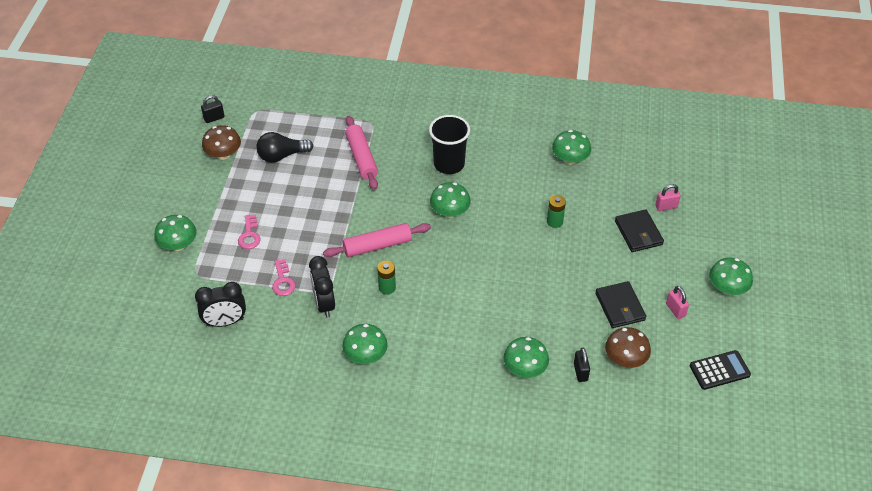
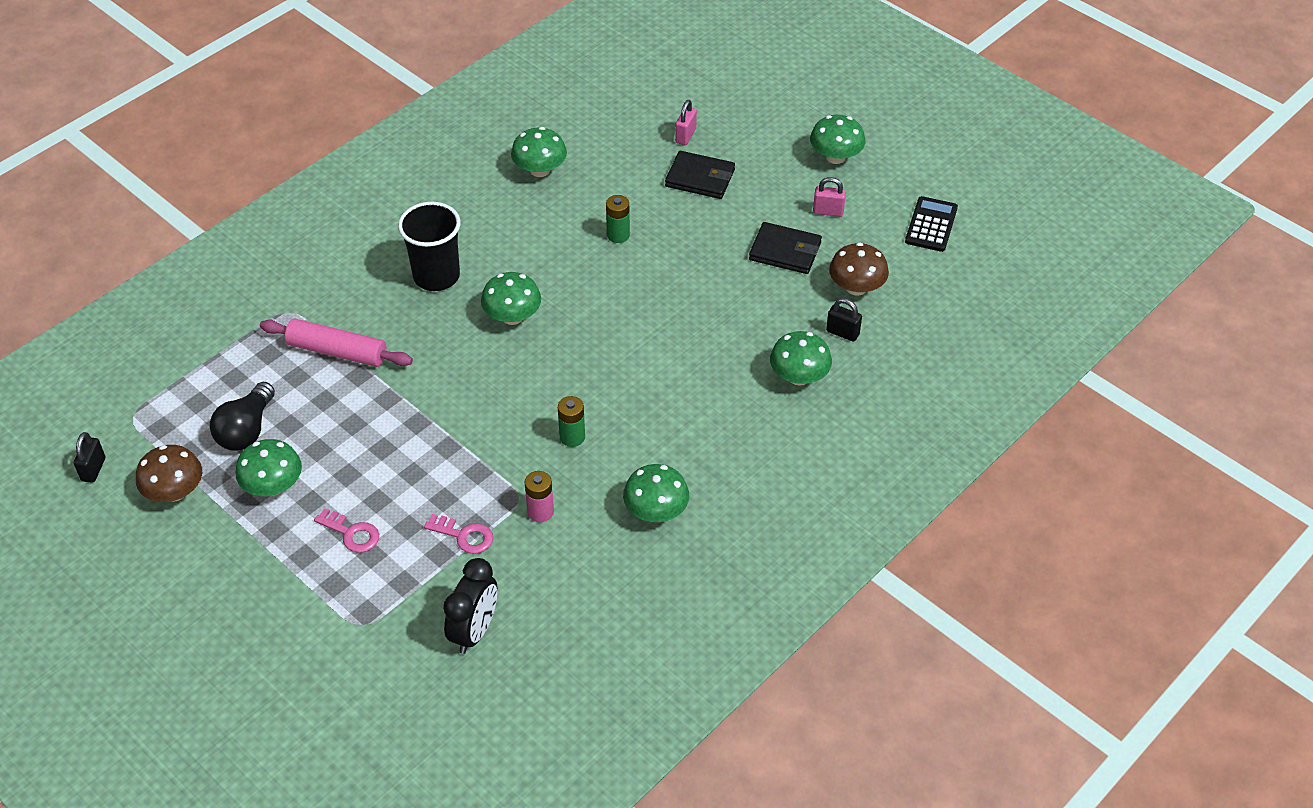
camera: 55 degrees left, 0 degrees up
green mushroom [154,215,196,251] -> green mushroom moved to [236,439,302,496]
black clock [309,256,335,318] -> pink battery [525,471,554,522]
pink rolling pin [323,223,431,257] -> none

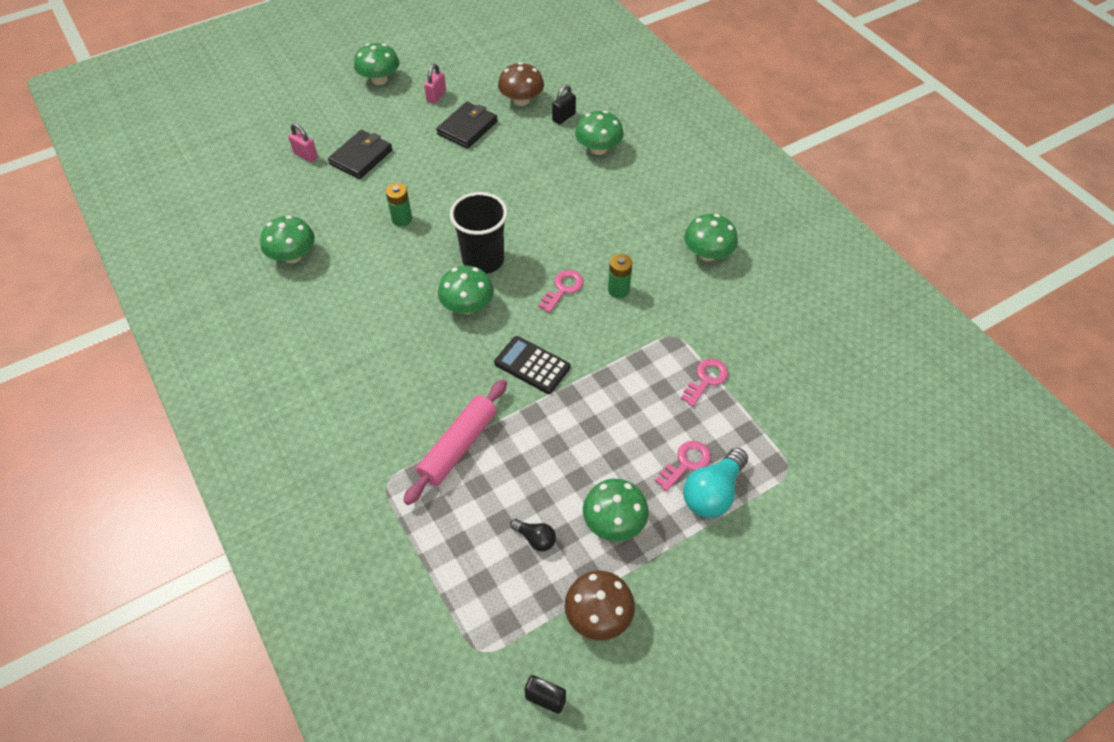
camera: 75 degrees left, 5 degrees up
black light bulb [210,382,275,451] -> black light bulb [510,519,556,551], size x0.54
black cup [398,202,461,291] -> black cup moved to [450,192,508,274]
black clock [443,558,497,654] -> none
pink battery [525,471,554,522] -> none
black calculator [905,196,958,252] -> black calculator moved to [494,336,571,394]
none -> pink key [538,270,584,313]
none -> turquoise light bulb [683,448,748,518]

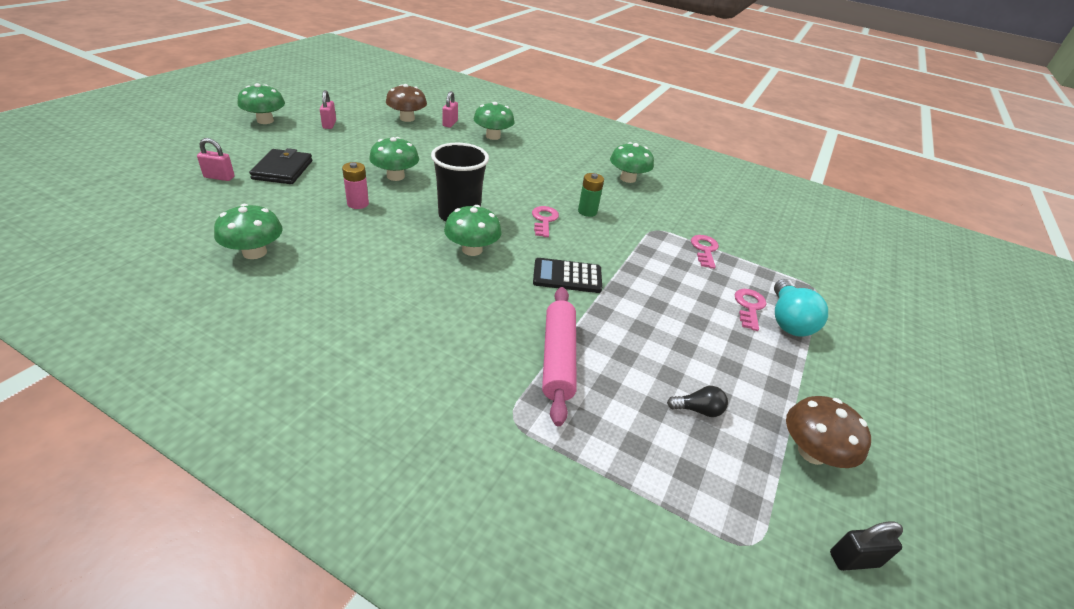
camera: 35 degrees left, 15 degrees down
green battery [386,183,412,227] -> pink battery [342,162,369,209]
black wallet [436,102,498,149] -> none
black padlock [552,85,576,124] -> pink padlock [442,91,458,128]
green mushroom [583,479,649,542] -> green mushroom moved to [369,137,419,181]

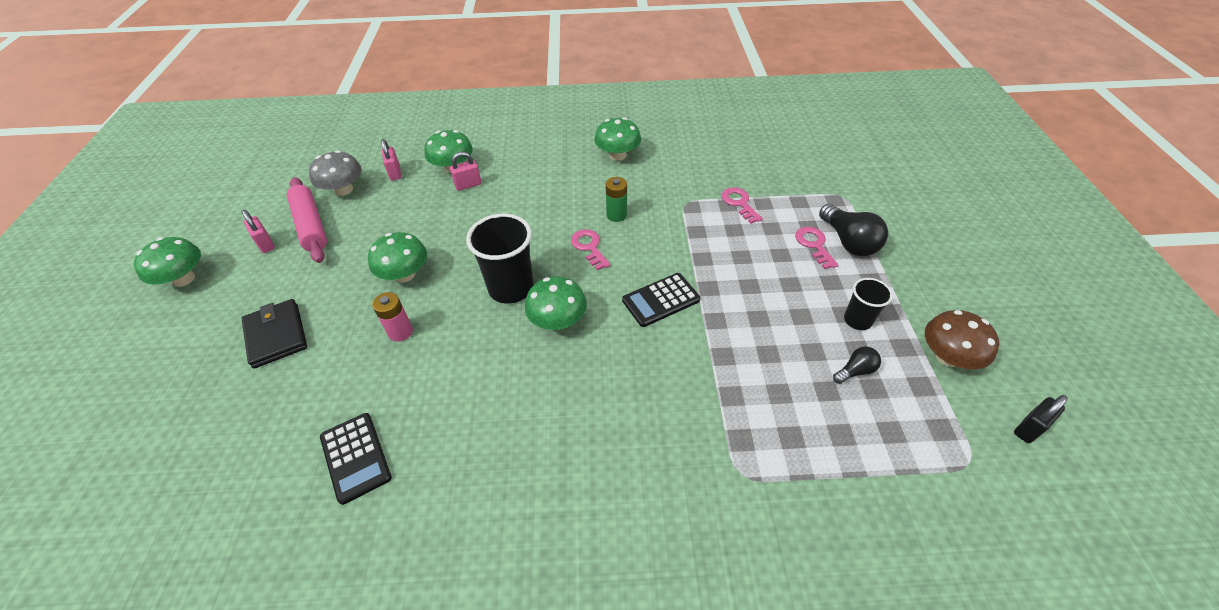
camera: 25 degrees left, 10 degrees up
pink padlock [197,138,235,181] -> pink padlock moved to [450,152,482,191]
green mushroom [214,204,283,259] -> black calculator [320,413,392,505]
brown mushroom [386,84,427,122] -> grey mushroom [309,150,362,196]
pink rolling pin [542,287,577,426] -> pink rolling pin moved to [287,177,327,263]
turquoise light bulb [774,279,828,337] -> black light bulb [819,204,888,256]
none -> black cup [844,278,893,330]

